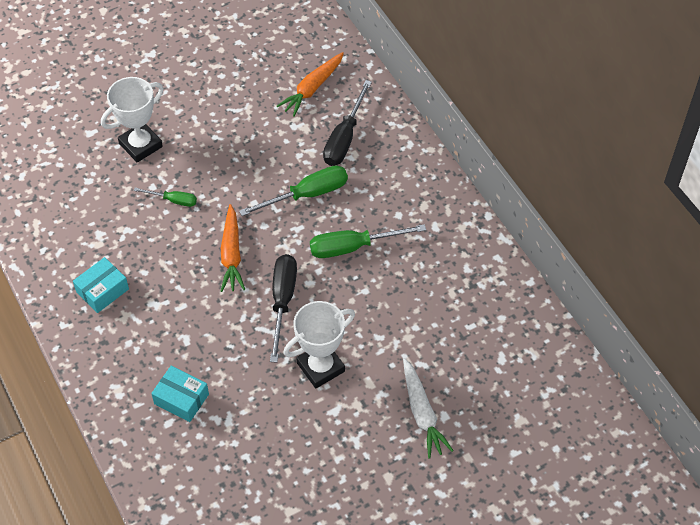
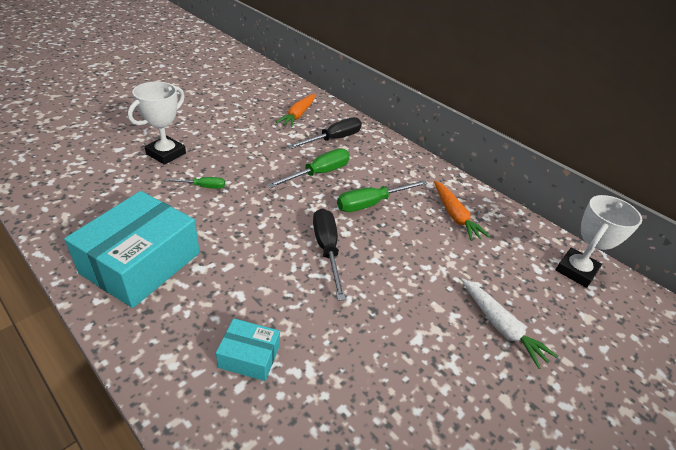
camera: 20 degrees left, 15 degrees down
turquoise box [73,257,129,313] -> turquoise box [64,191,200,308], size x2.06
orange carrot [221,204,245,292] -> orange carrot moved to [434,181,490,241]
white trophy [283,301,355,388] -> white trophy moved to [556,195,642,288]
black screwdriver [323,80,372,166] -> black screwdriver turned 135 degrees counterclockwise [288,117,362,149]

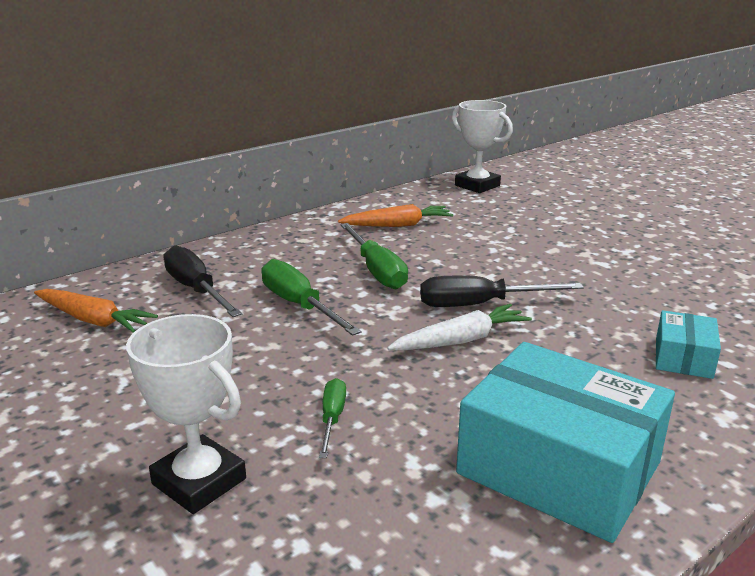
camera: 80 degrees left, 15 degrees down
white carrot [461,278,557,369] -> white carrot moved to [387,304,532,351]

